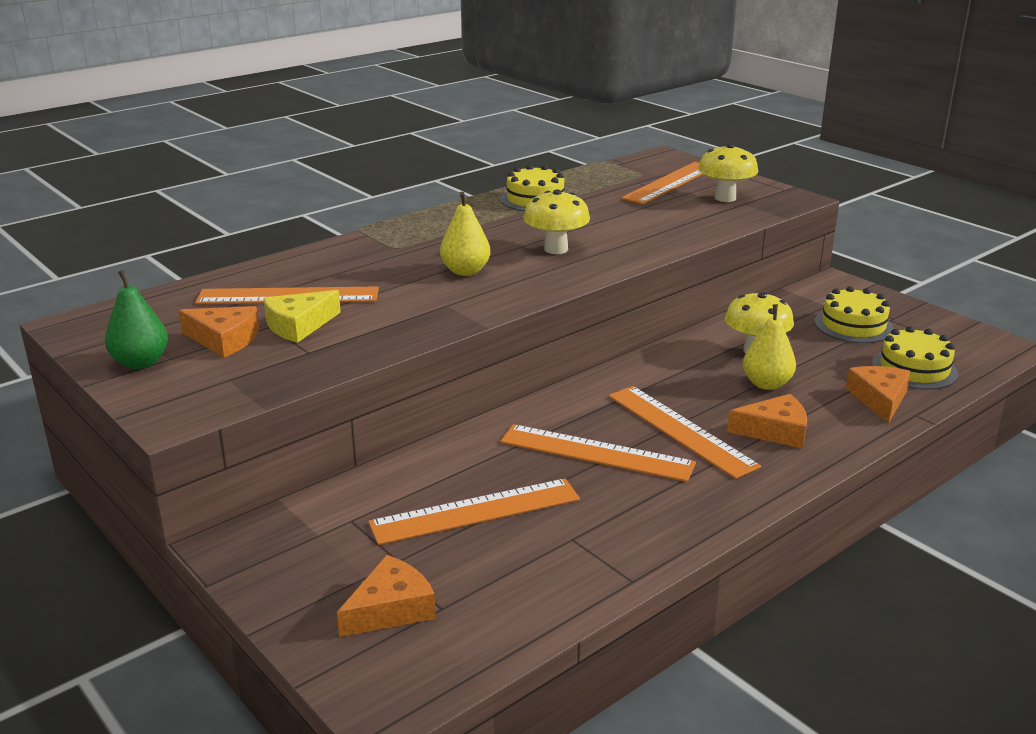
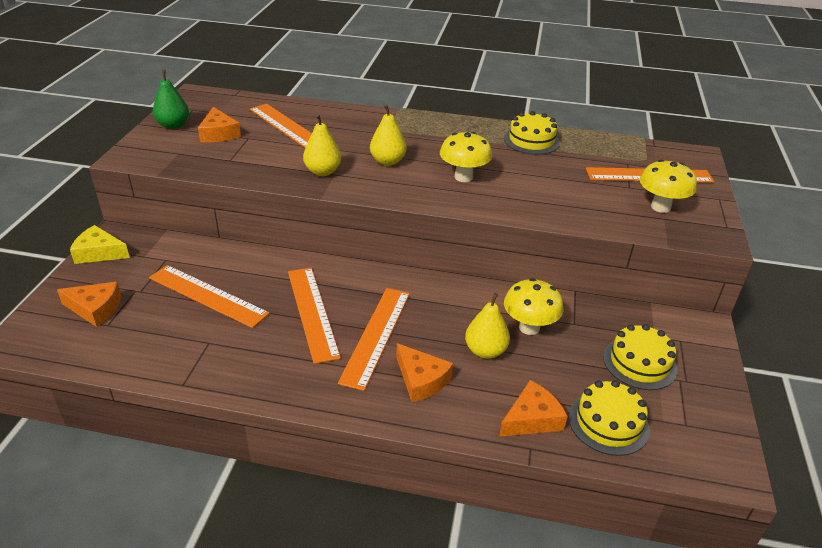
camera: 50 degrees right, 10 degrees up
yellow cheese [263,290,341,343] -> yellow cheese moved to [70,225,130,264]
none -> yellow pear [303,114,341,176]

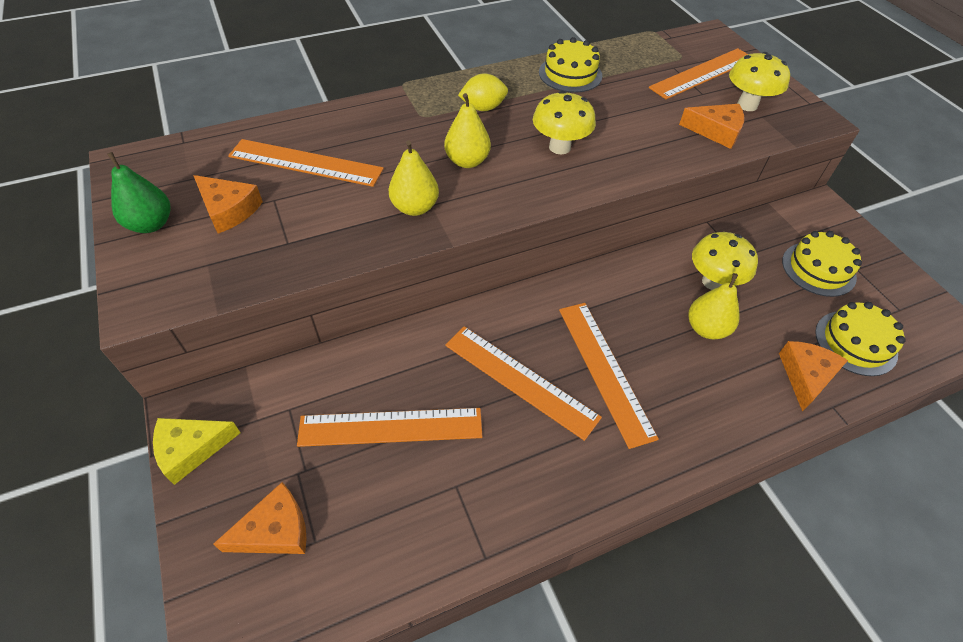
camera: 35 degrees left, 15 degrees up
orange cheese [396,343,453,402] -> orange cheese moved to [679,104,744,149]
none -> yellow lemon [458,73,508,111]

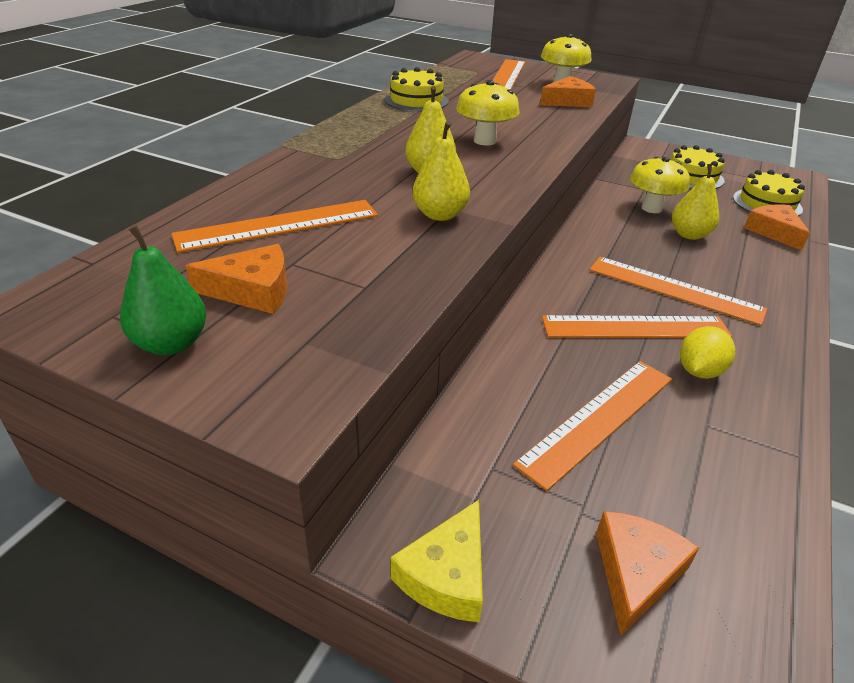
camera: 40 degrees left, 15 degrees down
yellow lemon [458,73,508,111] -> yellow lemon moved to [680,326,735,379]

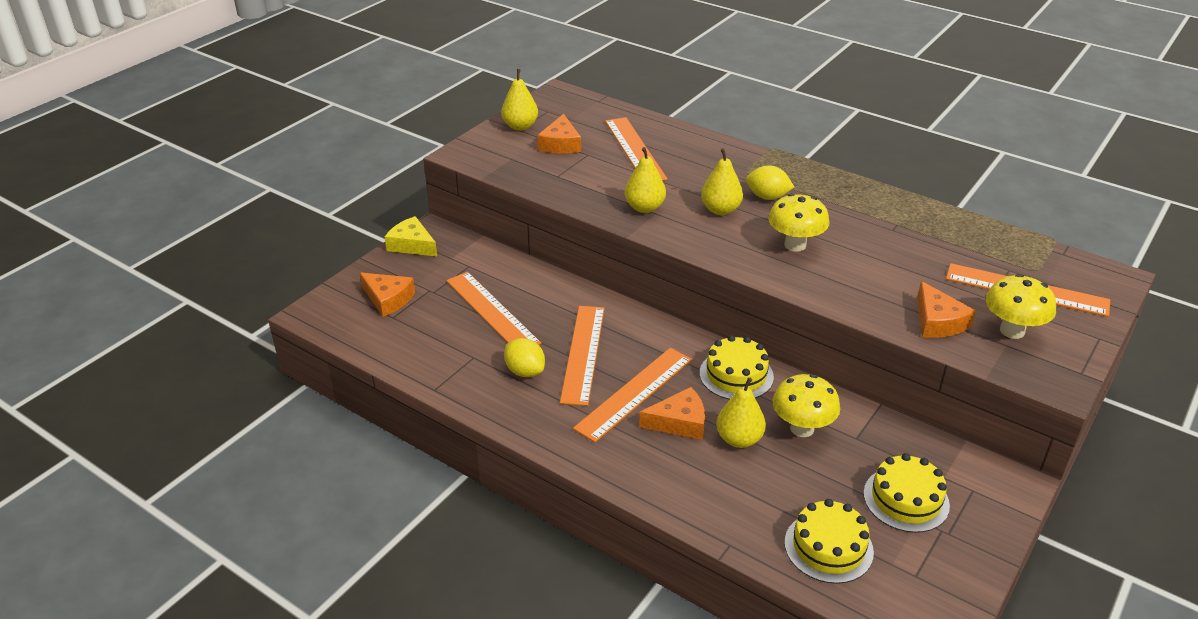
camera: 100 degrees right, 0 degrees up
green pear [120,225,206,355] -> yellow pear [501,69,538,131]
yellow cake [385,67,449,112] -> yellow cake moved to [700,335,774,400]
orange cheese [744,204,810,251] -> orange cheese moved to [639,387,705,440]
none -> yellow lemon [746,165,794,200]

